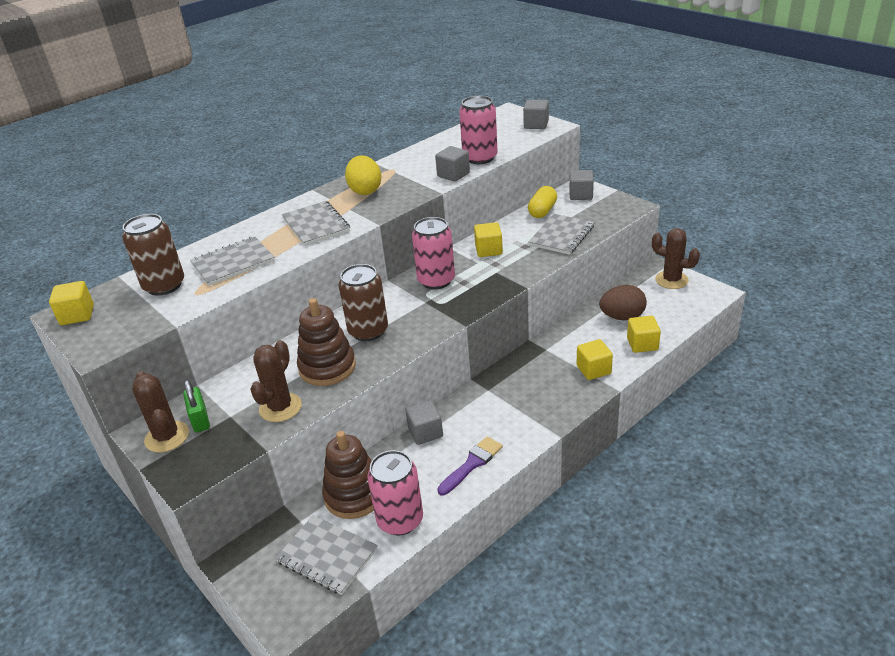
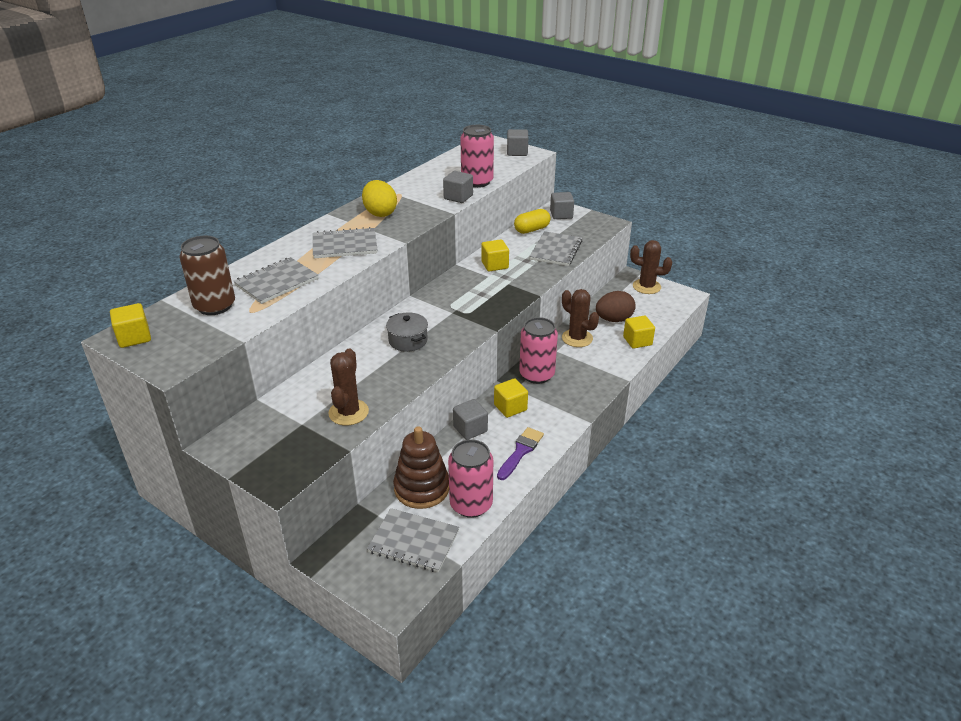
camera: 15 degrees left, 0 degrees up
brown cactus [132,371,189,453] -> brown cactus moved to [562,289,599,347]
green padlock [183,380,210,432] -> none
grey notebook [282,201,350,246] -> grey notebook turned 60 degrees counterclockwise [313,227,377,258]
brown stacking toy [297,298,356,386] -> none
brown can [339,264,388,341] -> grey pot [386,312,428,352]
pink can [412,217,455,290] -> pink can moved to [519,317,558,384]
yellow capsule [528,186,557,218] -> yellow capsule turned 45 degrees clockwise [514,209,551,234]
yellow cube [576,339,613,380] -> yellow cube moved to [494,378,528,418]

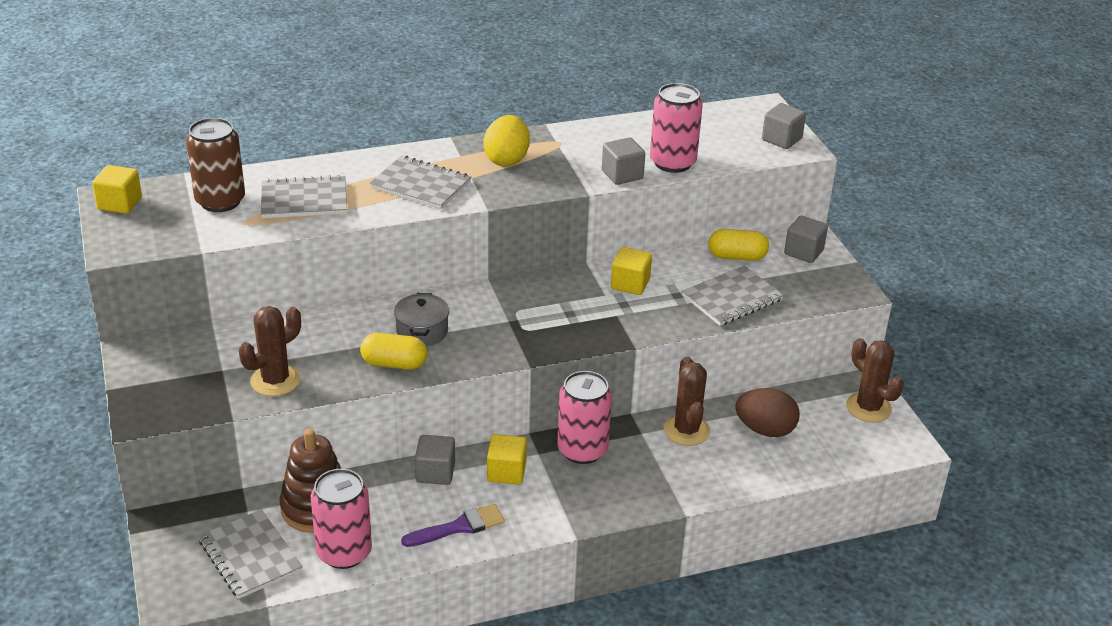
camera: 35 degrees right, 0 degrees up
yellow cube [623,316,655,349] -> none
none -> yellow capsule [360,333,427,370]

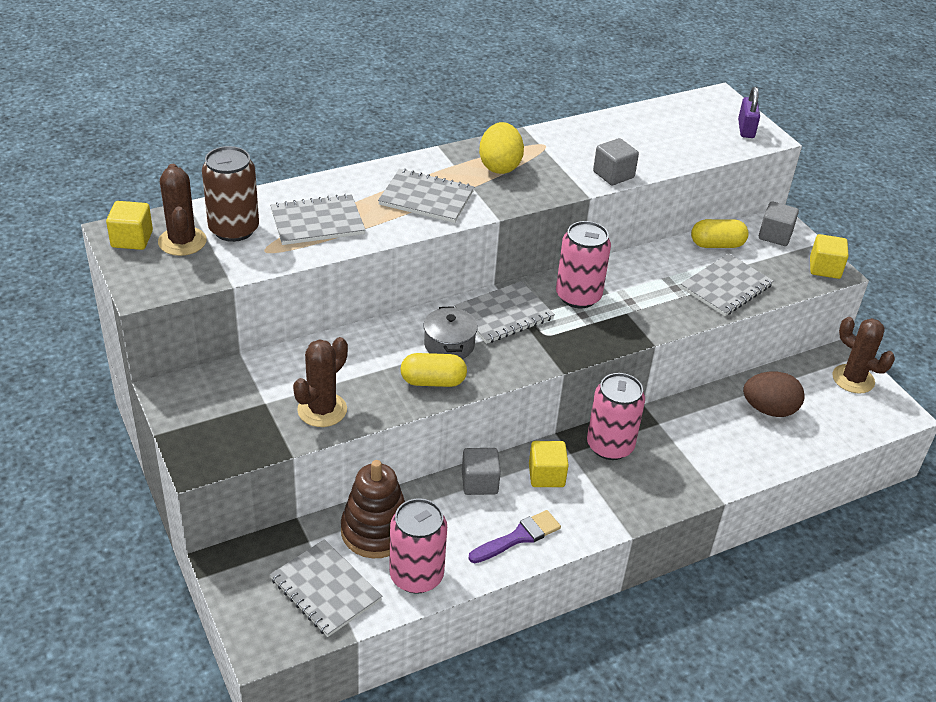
camera: 10 degrees left, 5 degrees up
yellow cube [611,247,652,295] -> yellow cube moved to [810,234,849,279]
pink can [650,83,703,173] -> pink can moved to [556,221,611,308]
brown cactus [664,357,710,446] -> brown cactus moved to [158,164,207,256]
grey cube [762,103,806,149] -> purple padlock [738,87,760,138]
none -> grey notebook [454,281,555,344]

